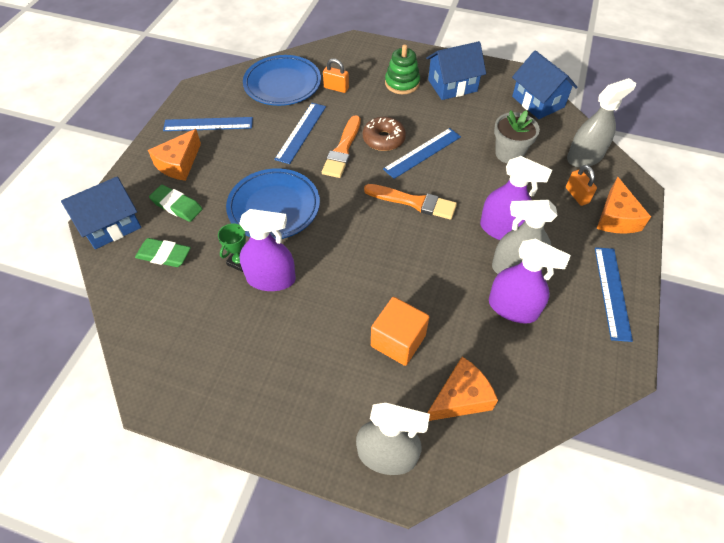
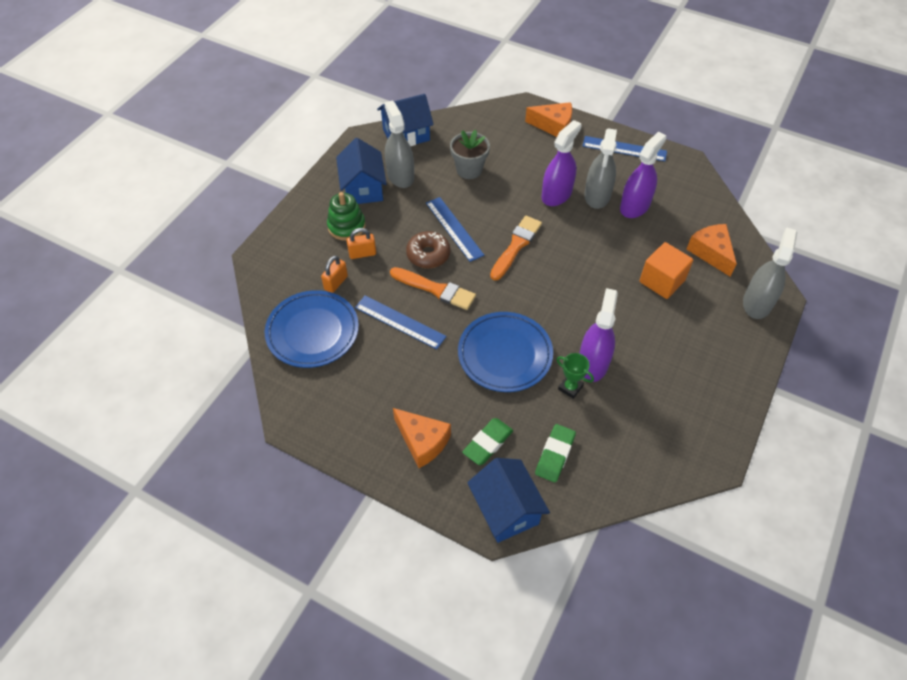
camera: 80 degrees left, 0 degrees up
blue ruler [163,117,253,131] -> none
orange padlock [566,165,597,206] -> orange padlock moved to [347,228,376,259]
grey spray bottle [567,78,636,168] -> grey spray bottle moved to [384,101,414,188]

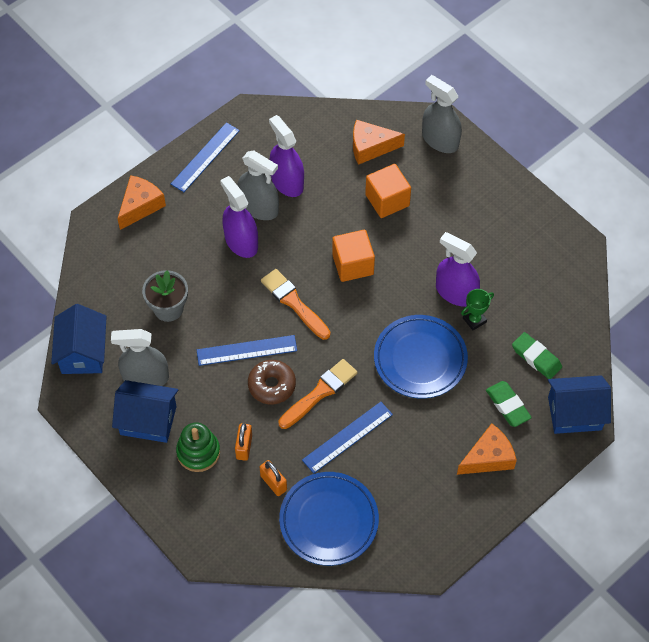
camera: 70 degrees left, 5 degrees up
none -> orange cube [332,230,375,282]

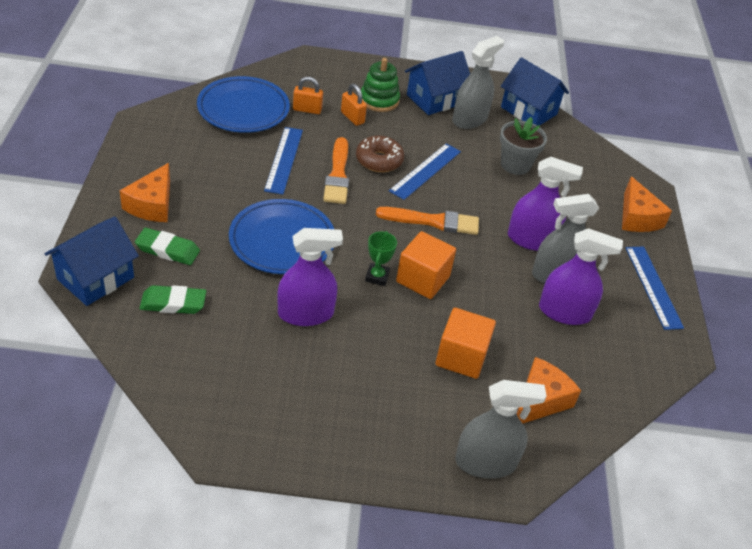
camera: 130 degrees right, 15 degrees down
green trophy [461,289,494,330] -> green trophy moved to [365,231,397,286]

